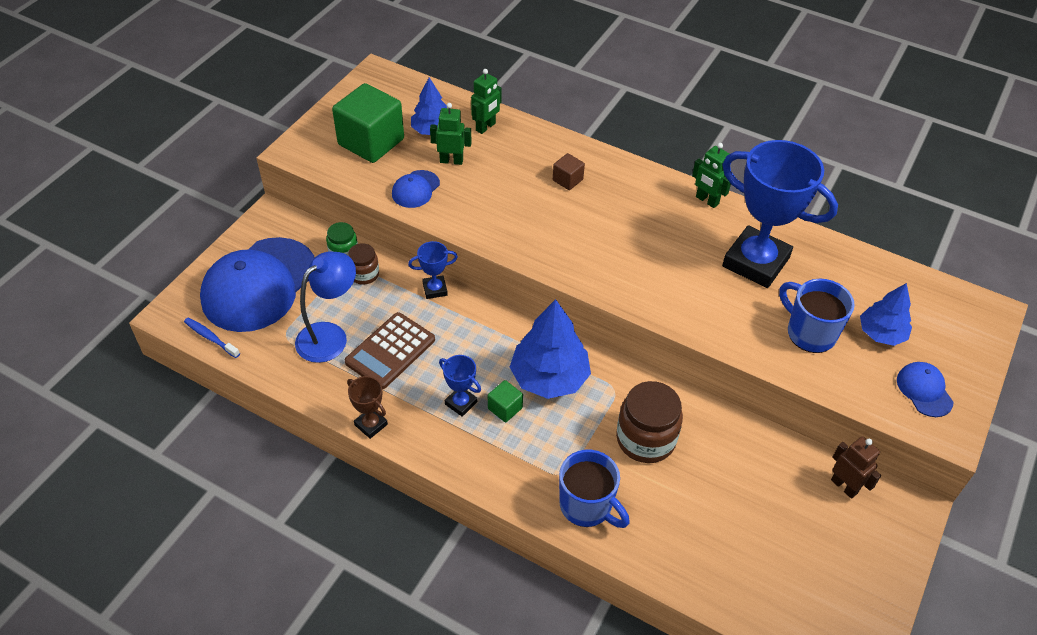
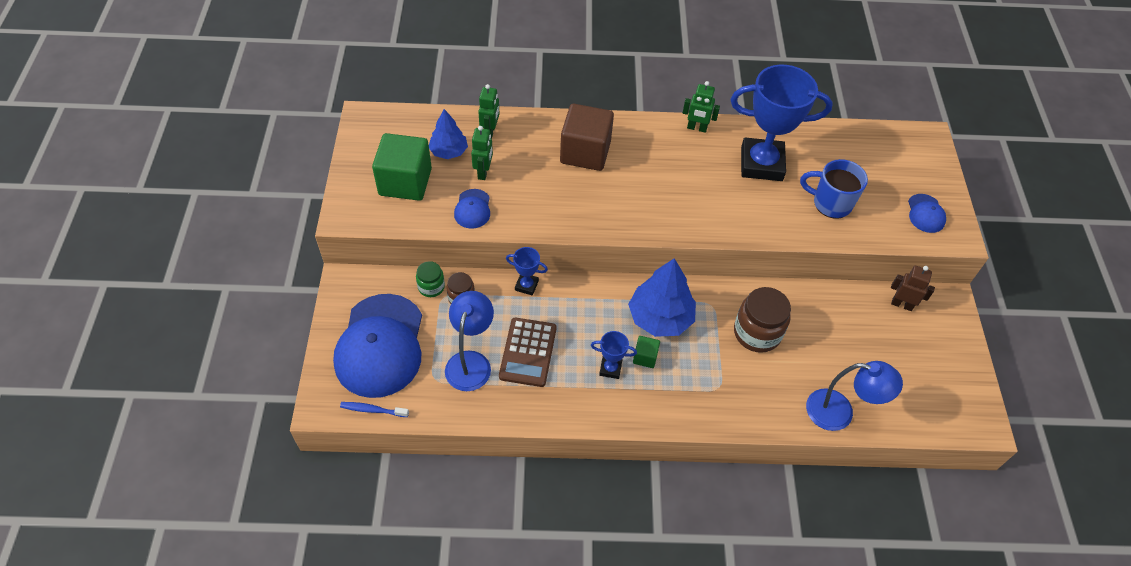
camera: 30 degrees left, 5 degrees up
brown trophy [347,376,388,439] -> none
blue trophy [408,241,458,299] -> blue trophy turned 60 degrees clockwise [506,247,548,296]
green robot [430,103,472,165] -> green robot turned 120 degrees clockwise [471,126,493,180]
brown cube [553,153,585,190] -> brown cube [560,104,614,171], size x2.21
blue mug [559,450,630,528] -> none
blue tree [860,283,912,346] -> none
blue cap [897,362,954,417] -> blue cap turned 135 degrees counterclockwise [908,194,946,233]
none -> blue lamp [806,361,903,431]

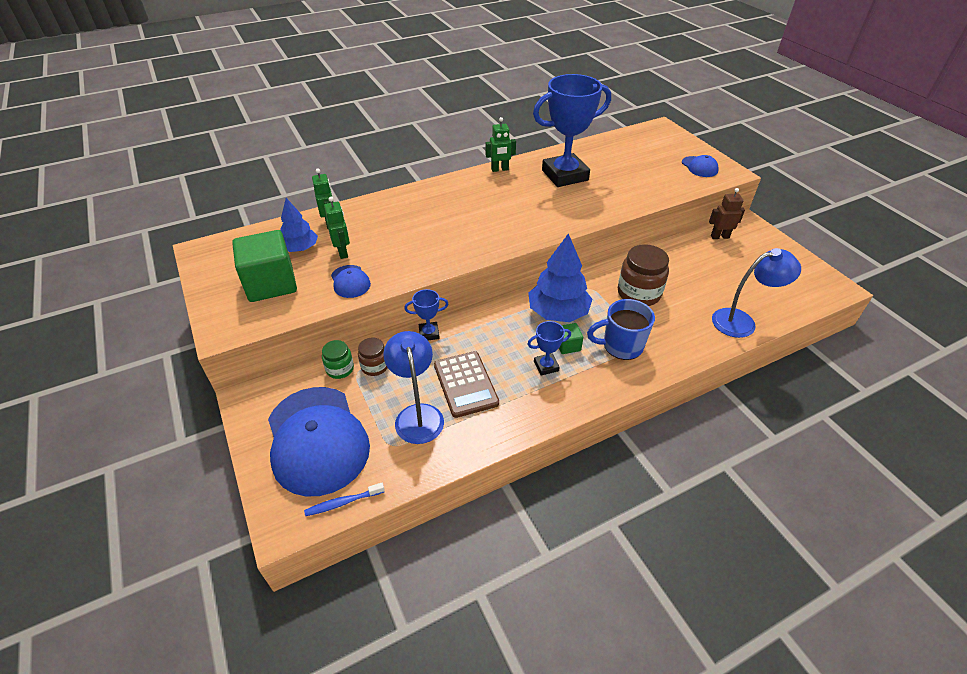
camera: 25 degrees left, 10 degrees down
brown cube [560,104,614,171] -> none
blue mug [800,159,868,219] -> blue mug moved to [587,299,655,360]

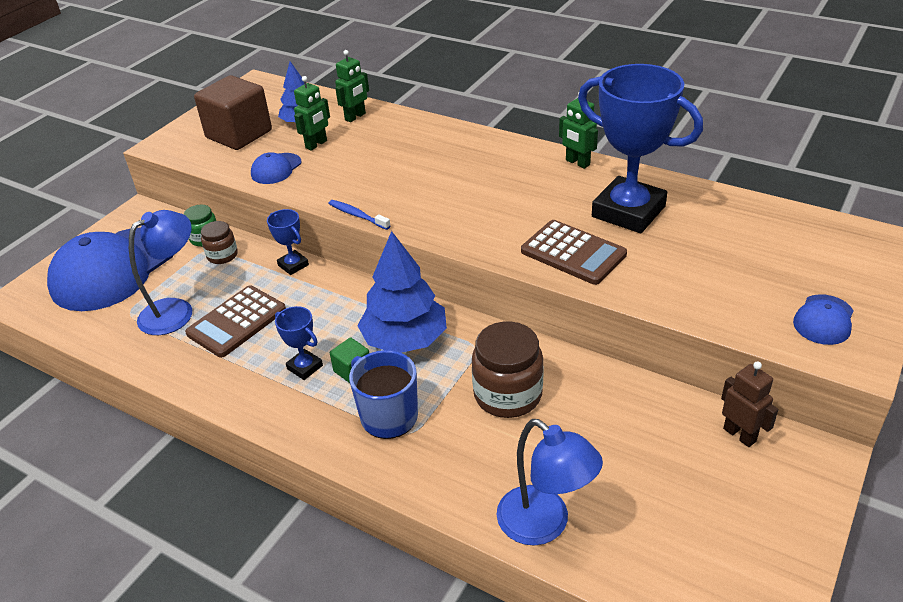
camera: 60 degrees right, 5 degrees down
green cube [232,230,297,302] -> brown cube [194,75,272,150]
blue toothbrush [304,483,385,516] -> blue toothbrush moved to [328,200,391,230]
none -> brown calculator [521,220,627,285]

